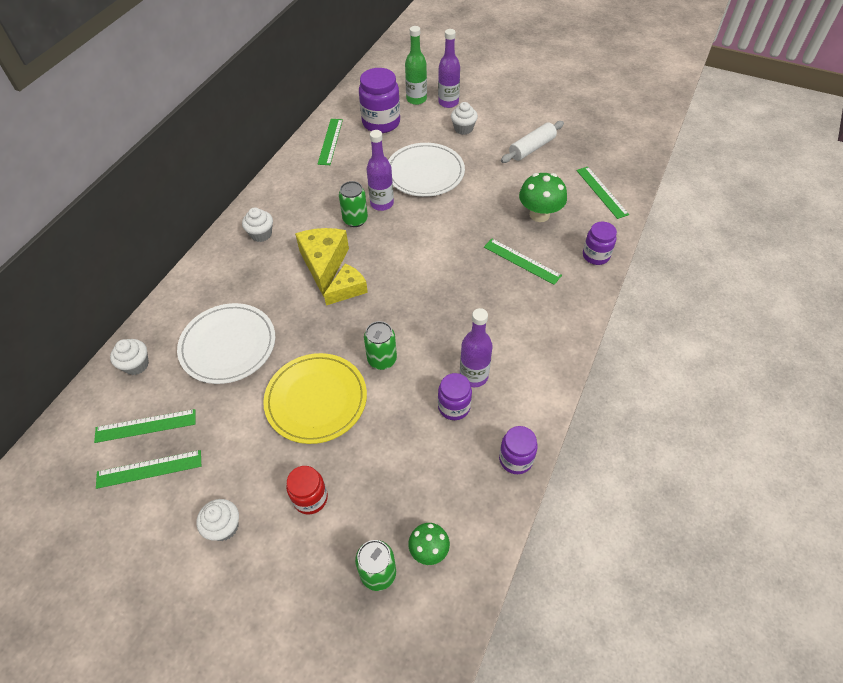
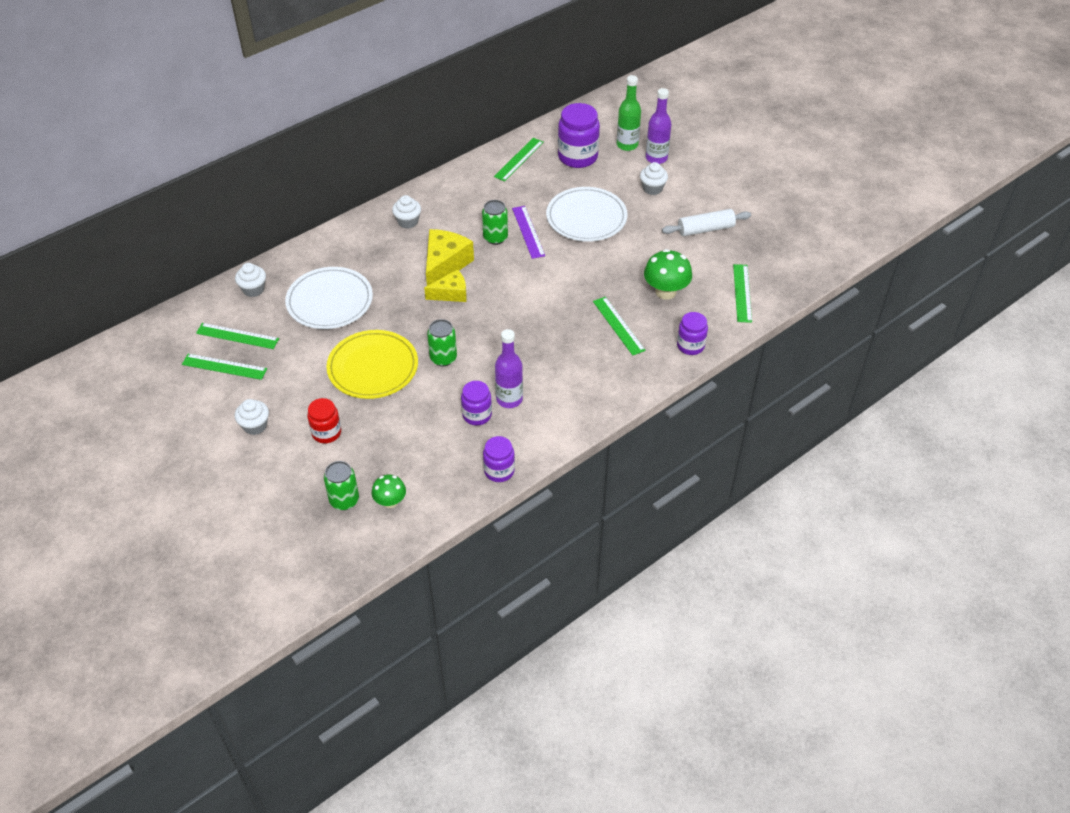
camera: 25 degrees right, 5 degrees down
purple bottle [367,130,394,211] -> purple ruler [512,206,545,259]

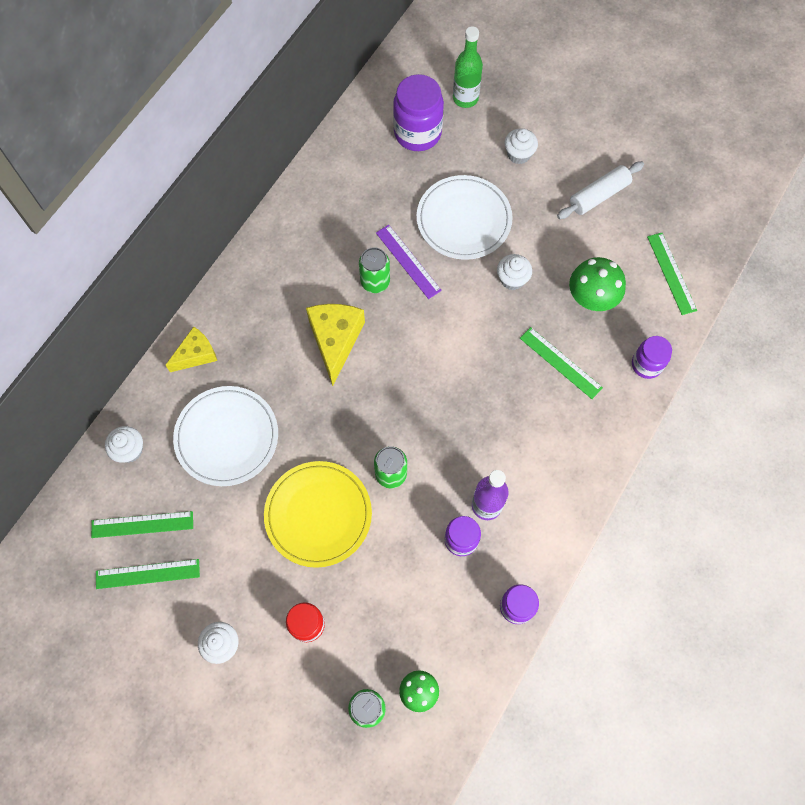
camera: 20 degrees left, 20 degrees up
white cupcake [392,195,421,229] -> white cupcake moved to [497,254,532,290]
yellow cheese [424,269,467,302] -> yellow cheese moved to [166,327,217,372]
green ruler [494,138,544,181] -> none
purple bottle [646,88,671,164] -> none

